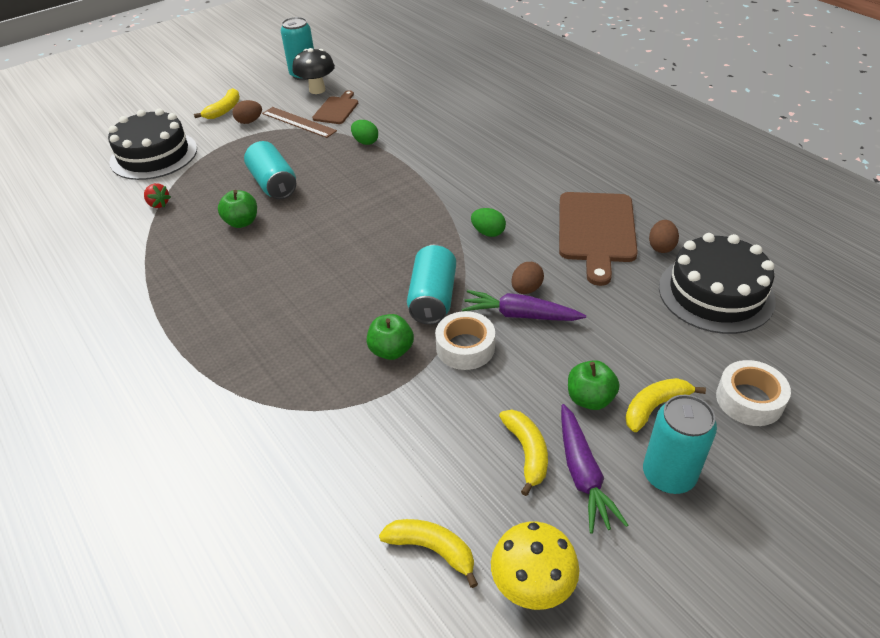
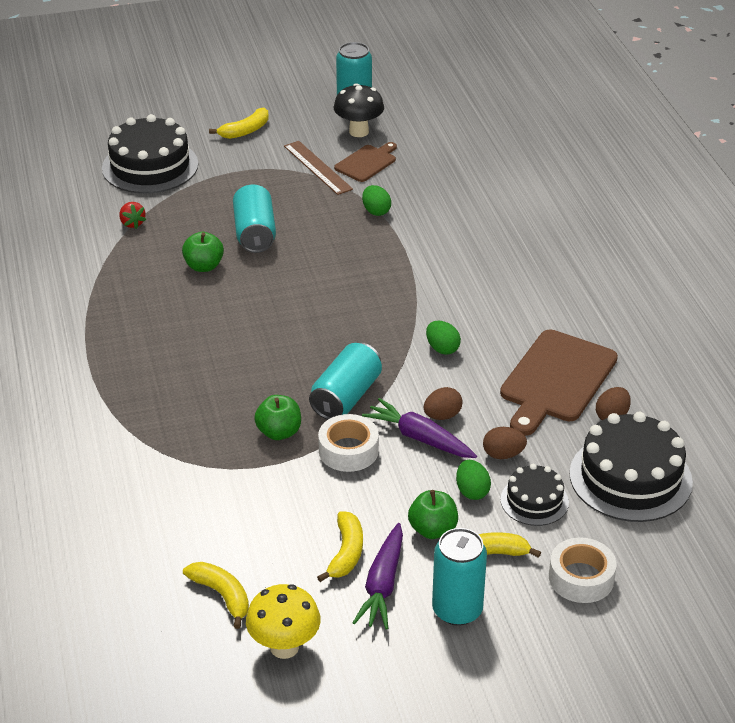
camera: 20 degrees right, 5 degrees down
brown egg [232,100,262,124] -> brown egg moved to [483,427,527,459]
none -> green egg [456,460,491,500]
none -> black cake [500,464,569,526]

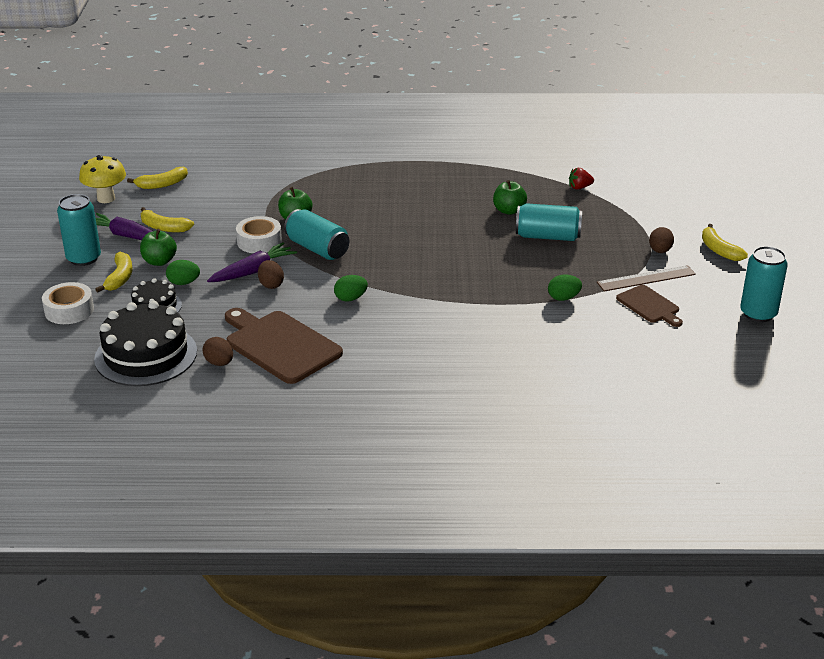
camera: 105 degrees right, 5 degrees down
black cake [102,114,198,193] -> none
black mushroom [334,83,384,137] -> none
brown egg [483,427,527,459] -> brown egg moved to [649,227,674,253]

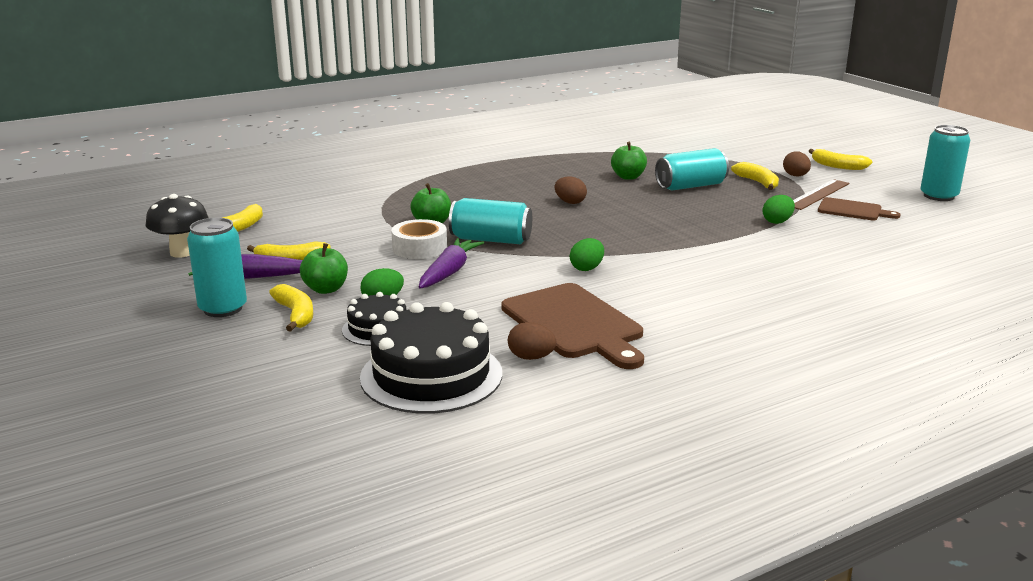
camera: 30 degrees left, 10 degrees down
white tape [42,282,94,324] -> none
yellow mushroom [79,155,126,203] -> black mushroom [146,194,209,258]
brown cutting board [225,308,343,384] -> brown cutting board turned 135 degrees counterclockwise [501,283,644,369]
brown egg [258,260,284,289] -> brown egg moved to [554,176,587,204]
red strawberry [569,168,594,189] -> none
none -> yellow banana [731,162,779,190]

